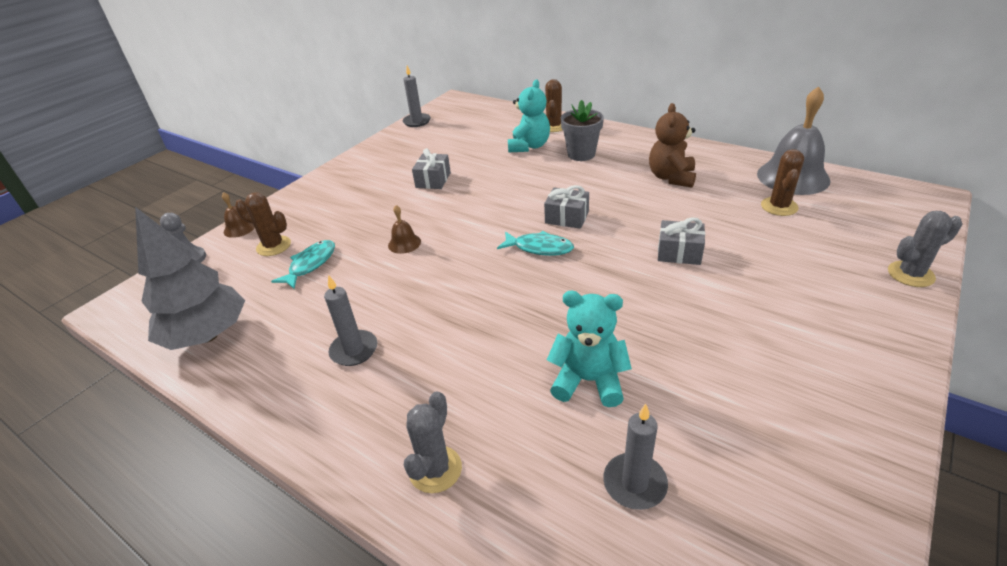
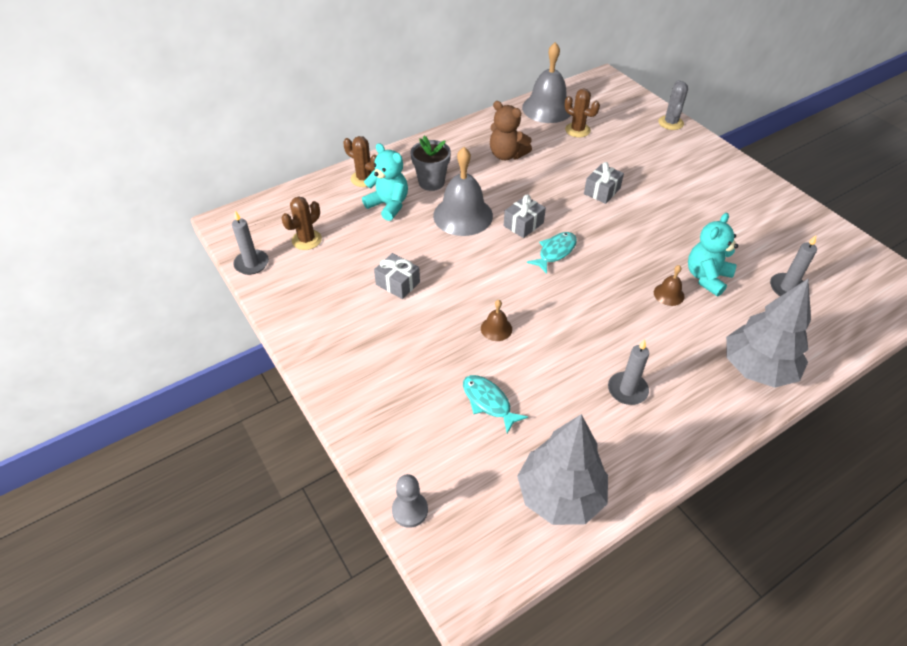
camera: 70 degrees left, 10 degrees up
brown bell [222,192,255,238] -> brown bell moved to [654,265,685,306]
brown cactus [235,192,291,256] -> brown cactus moved to [281,196,322,250]
grey cactus [404,391,462,493] -> grey tree [726,278,811,388]
none -> grey bell [433,147,493,236]

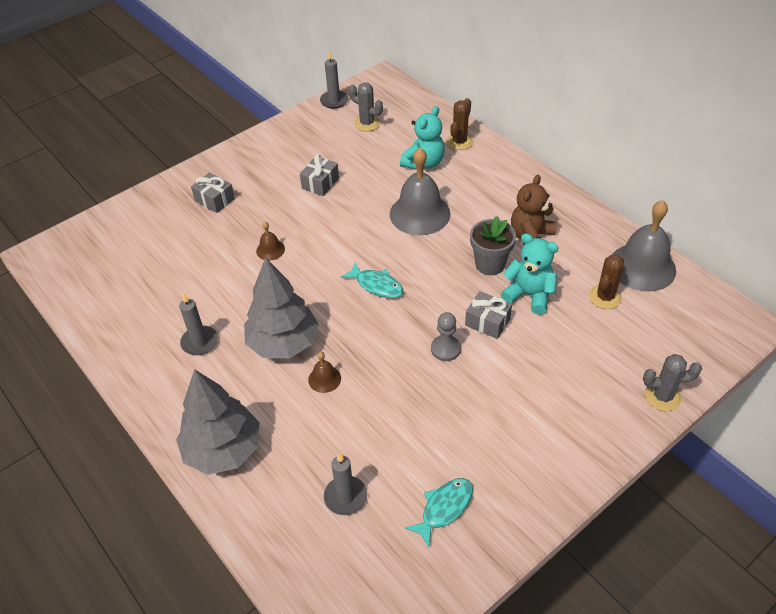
camera: 85 degrees right, 0 degrees up
brown cactus [281,196,322,250] -> grey cactus [349,82,383,131]
grey pawn [392,474,428,528] -> grey pawn moved to [431,312,461,361]
grey flower pot [411,136,451,191] -> grey flower pot moved to [470,216,516,275]
turquoise fish [463,375,528,434] -> turquoise fish moved to [405,478,473,547]
grey gift [504,195,546,238] -> grey gift moved to [191,172,235,213]
grey tree [517,414,608,525] -> grey tree moved to [244,258,319,358]
turquoise teddy bear [688,213,739,296] -> turquoise teddy bear moved to [501,233,559,315]

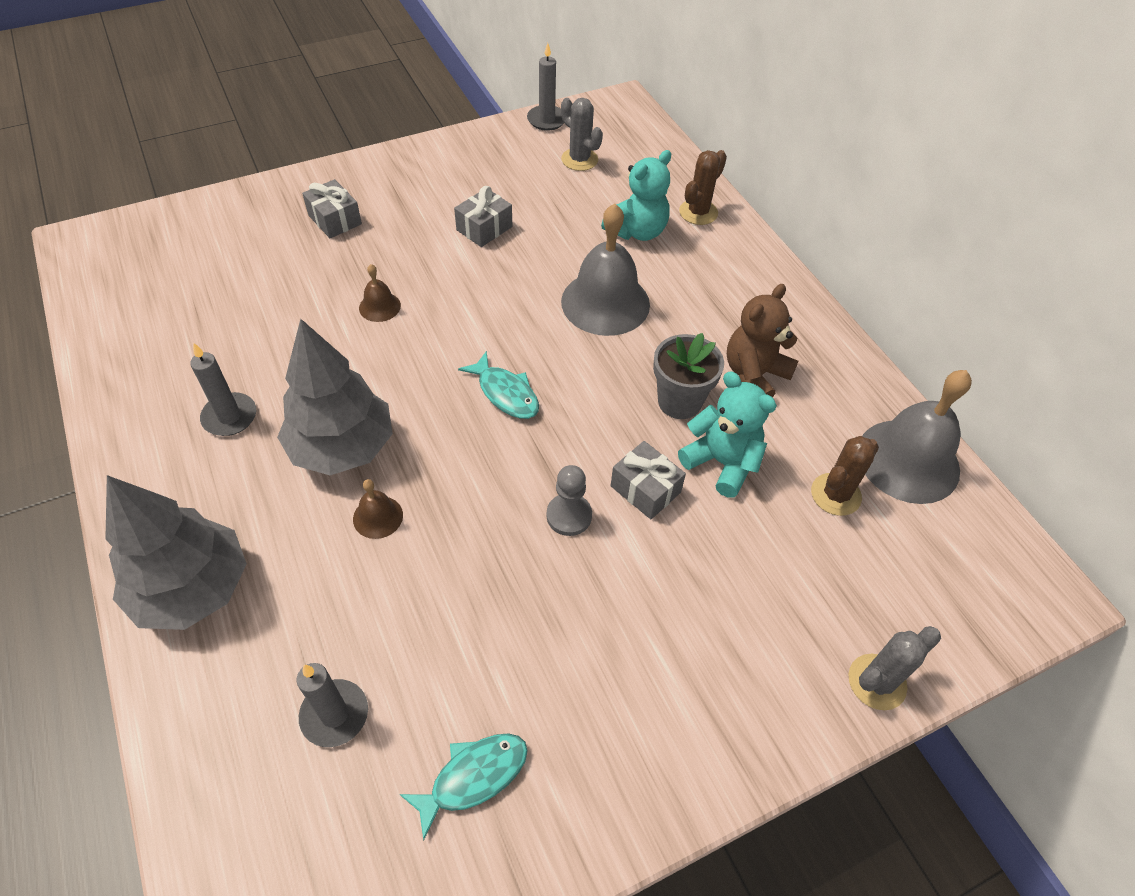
camera: 10 degrees right, 5 degrees up
grey cactus [643,354,702,411] -> grey cactus turned 45 degrees counterclockwise [849,626,941,710]

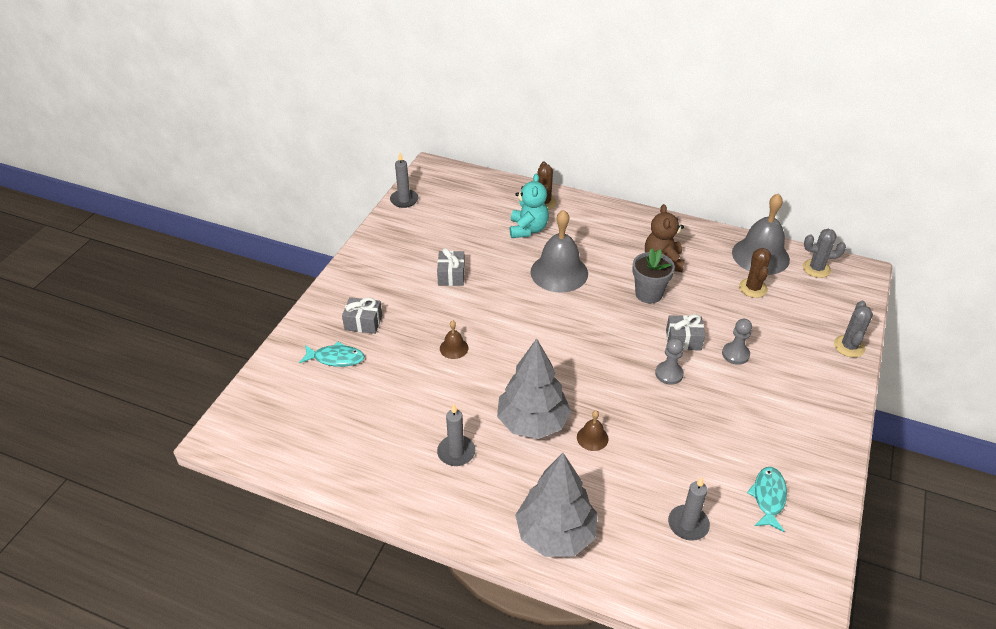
camera: 40 degrees left, 10 degrees down
turquoise fish [458,351,539,419] -> turquoise fish moved to [299,342,365,367]
grey cactus [561,98,603,171] -> grey cactus moved to [803,229,846,278]
turquoise teddy bear [678,371,777,498] -> none
none -> grey pawn [722,319,752,365]

